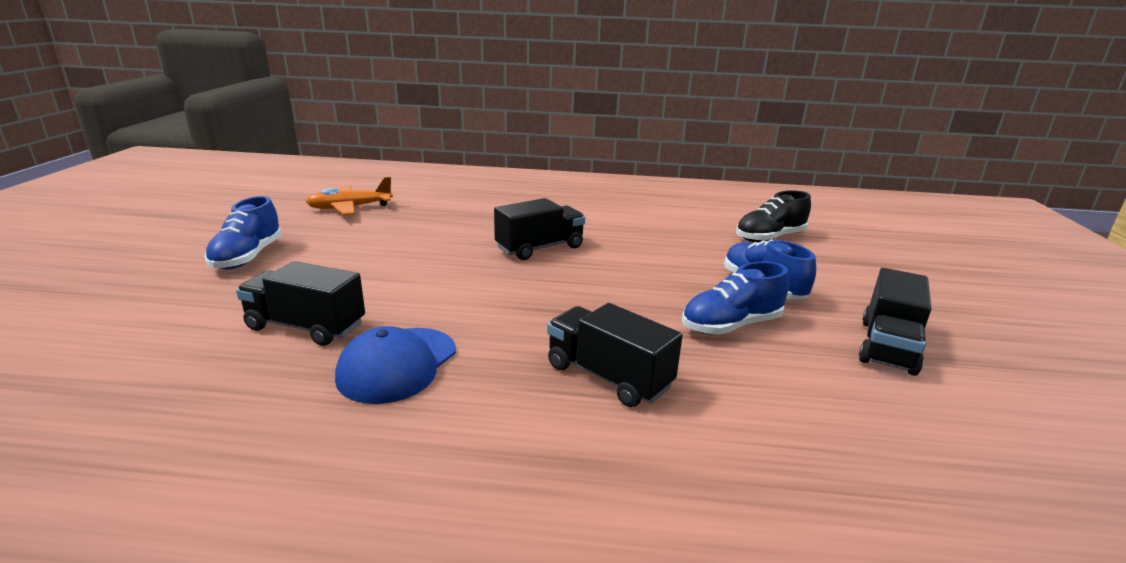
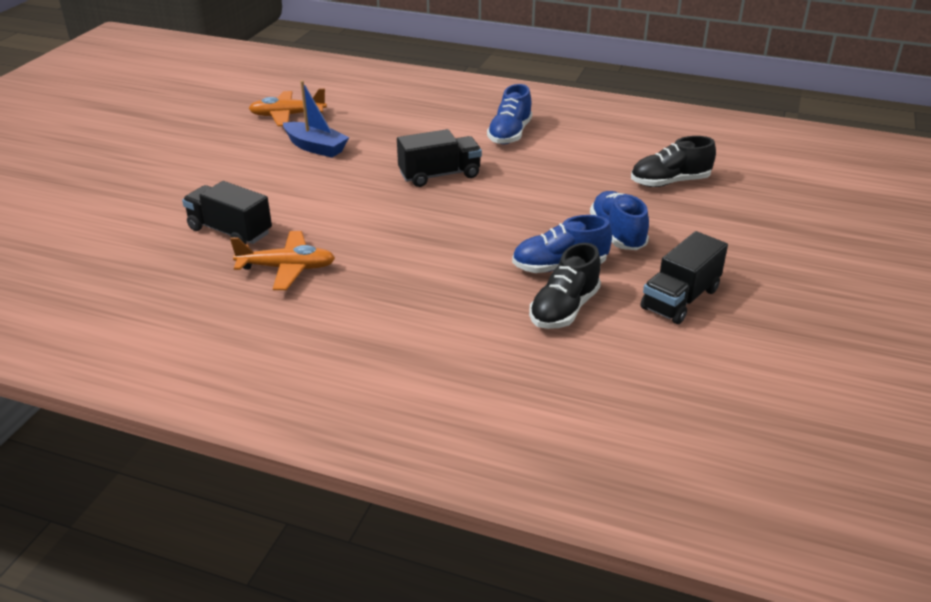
camera: 15 degrees right, 10 degrees up
blue shoe [204,196,282,269] -> blue shoe moved to [487,84,532,144]
blue cap [335,326,456,404] -> orange plane [230,231,335,290]
black truck [547,303,683,407] -> none
none -> blue boat [283,80,349,158]
none -> black shoe [529,243,601,329]

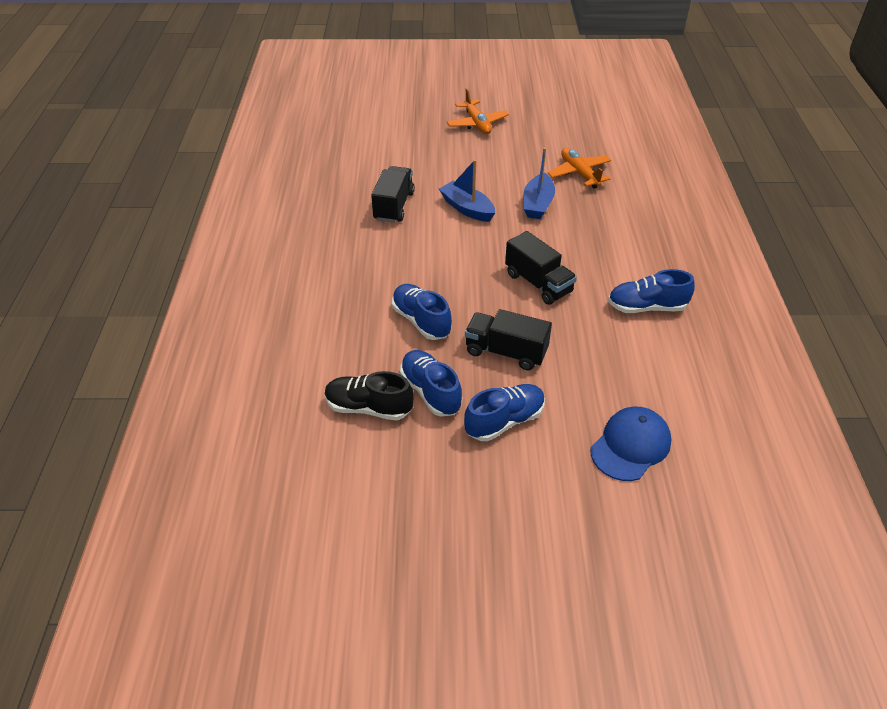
camera: 70 degrees right, 10 degrees up
orange plane [230,231,335,290] -> orange plane moved to [447,88,509,134]
black shoe [631,136,716,187] -> blue cap [590,407,672,481]
black truck [641,231,728,324] -> black truck moved to [465,309,552,371]
none -> blue shoe [392,284,452,340]
none -> blue boat [439,159,495,222]

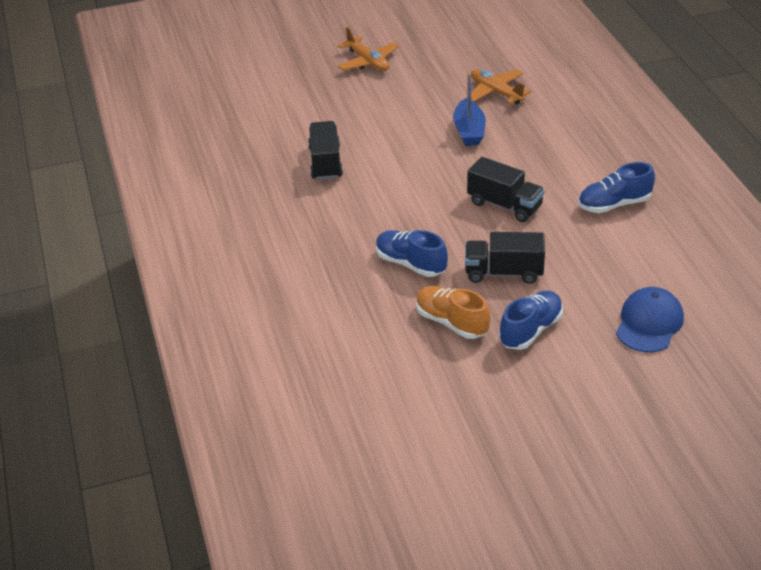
camera: 15 degrees left, 5 degrees down
black shoe [325,371,414,421] -> none
blue shoe [400,350,462,417] -> orange shoe [416,286,490,339]
blue boat [439,159,495,222] -> none

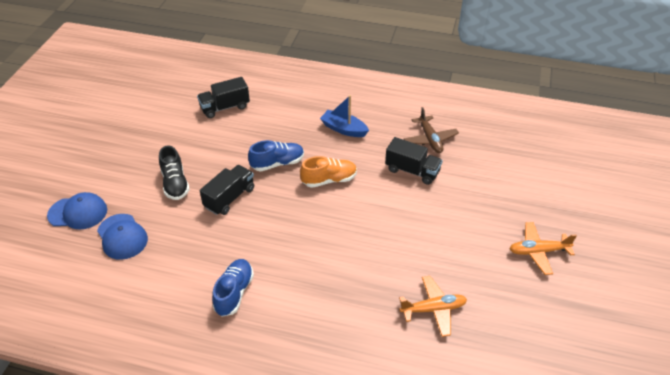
camera: 120 degrees right, 5 degrees up
orange shoe [416,286,490,339] -> orange shoe moved to [300,156,357,188]
blue boat [453,73,486,146] -> blue boat moved to [320,95,369,137]
black truck [467,157,545,222] -> black truck moved to [197,77,250,118]
blue shoe [499,291,563,350] -> black shoe [159,145,190,200]
none -> blue cap [47,192,107,229]
none -> brown plane [404,107,459,153]

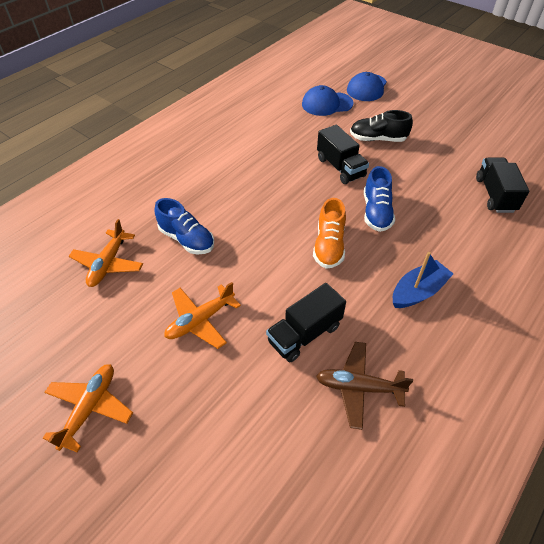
camera: 115 degrees right, 5 degrees up
blue shoe [212,259,254,317] -> blue shoe moved to [154,198,214,254]
none -> orange plane [164,282,241,349]

